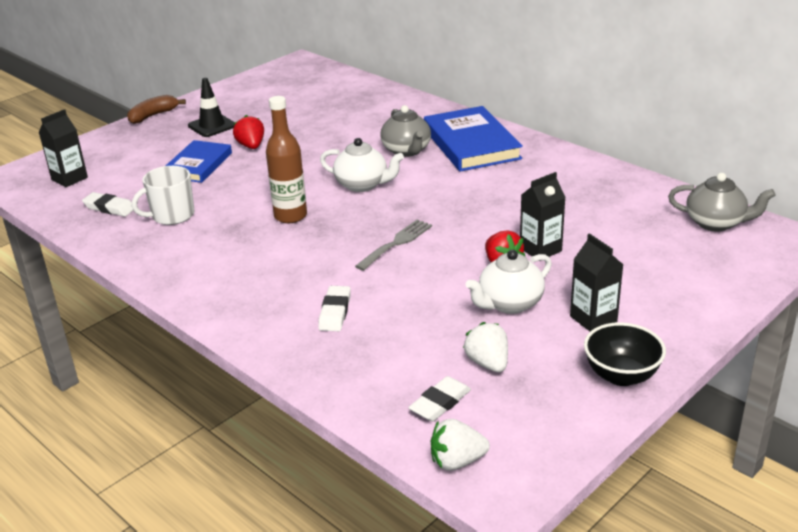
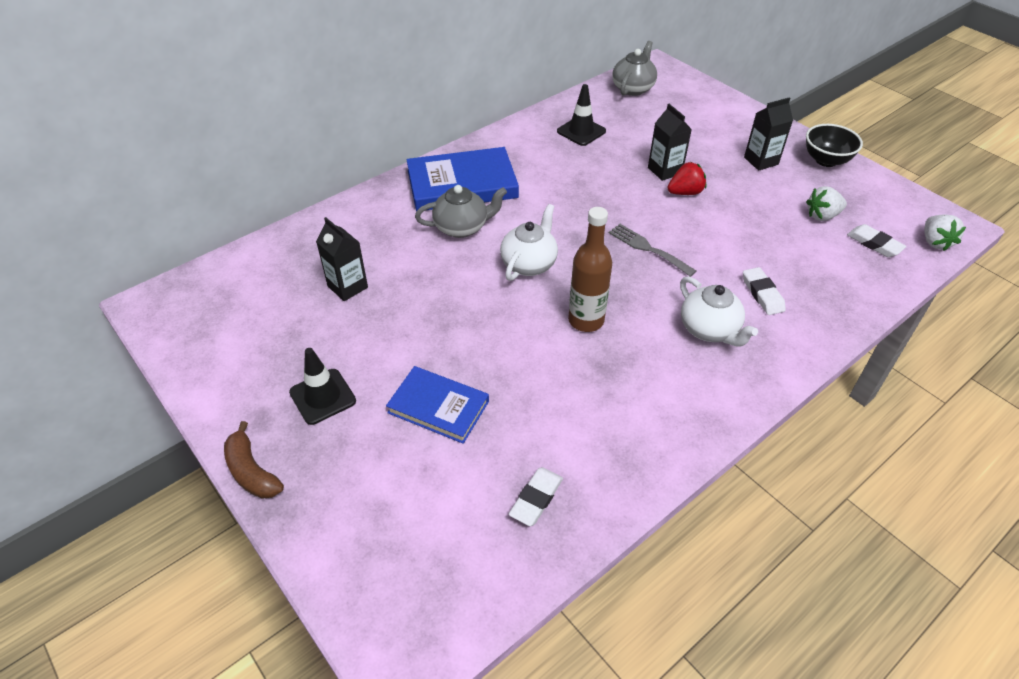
camera: 85 degrees left, 15 degrees up
black carton [39,109,88,187] -> black carton moved to [316,217,368,301]
white mug [132,166,195,225] -> none
red strawberry [233,115,264,149] -> none
white eraser [318,286,351,331] -> white eraser turned 60 degrees clockwise [743,267,786,315]
white teapot [465,250,552,314] -> white teapot moved to [680,277,758,347]
none -> black traffic cone [557,84,606,146]

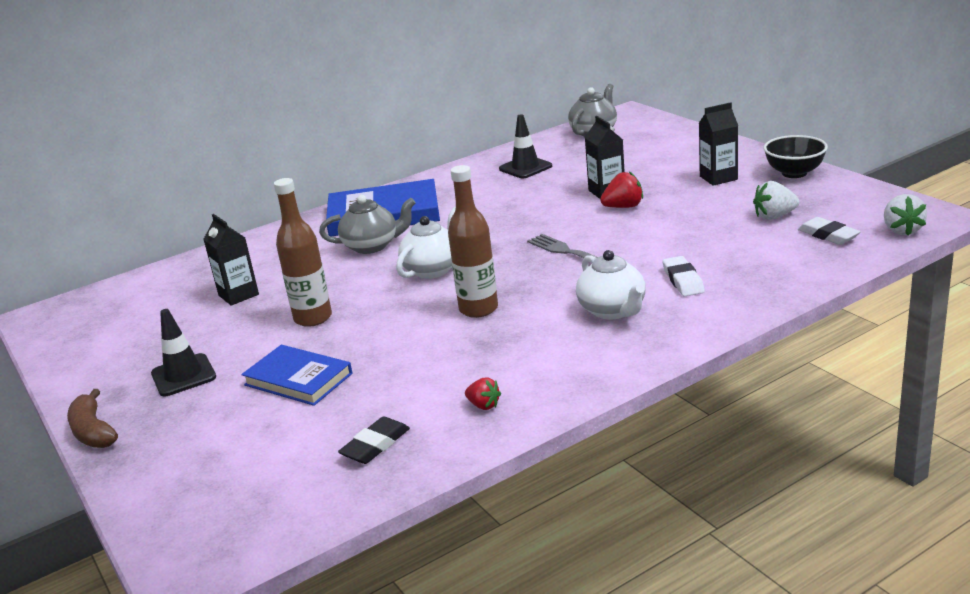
camera: 10 degrees right, 20 degrees down
white eraser [509,467,563,526] -> black eraser [338,416,410,464]
none -> brown bottle [274,178,332,327]
none -> red strawberry [465,377,501,410]

